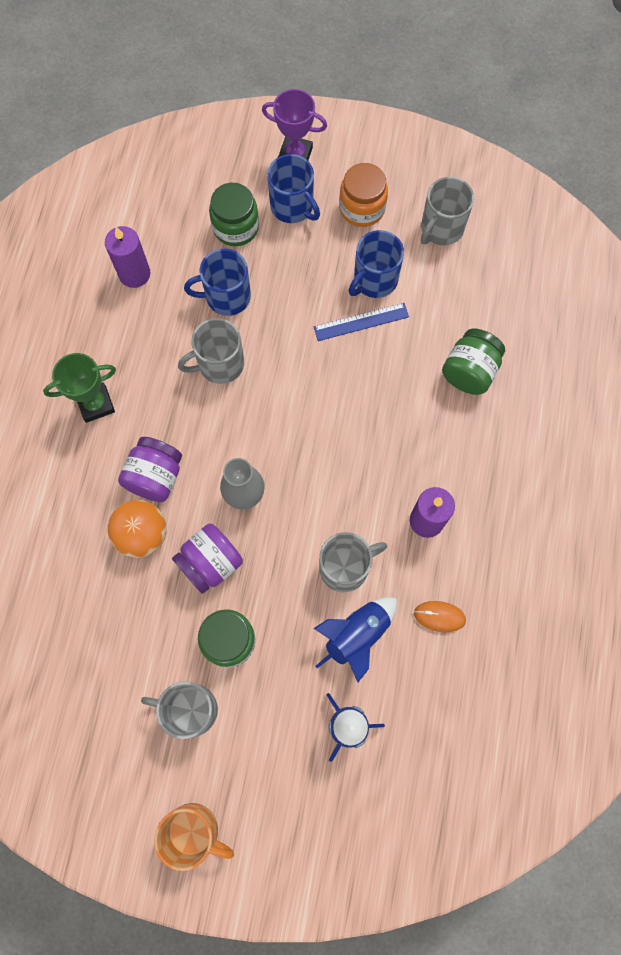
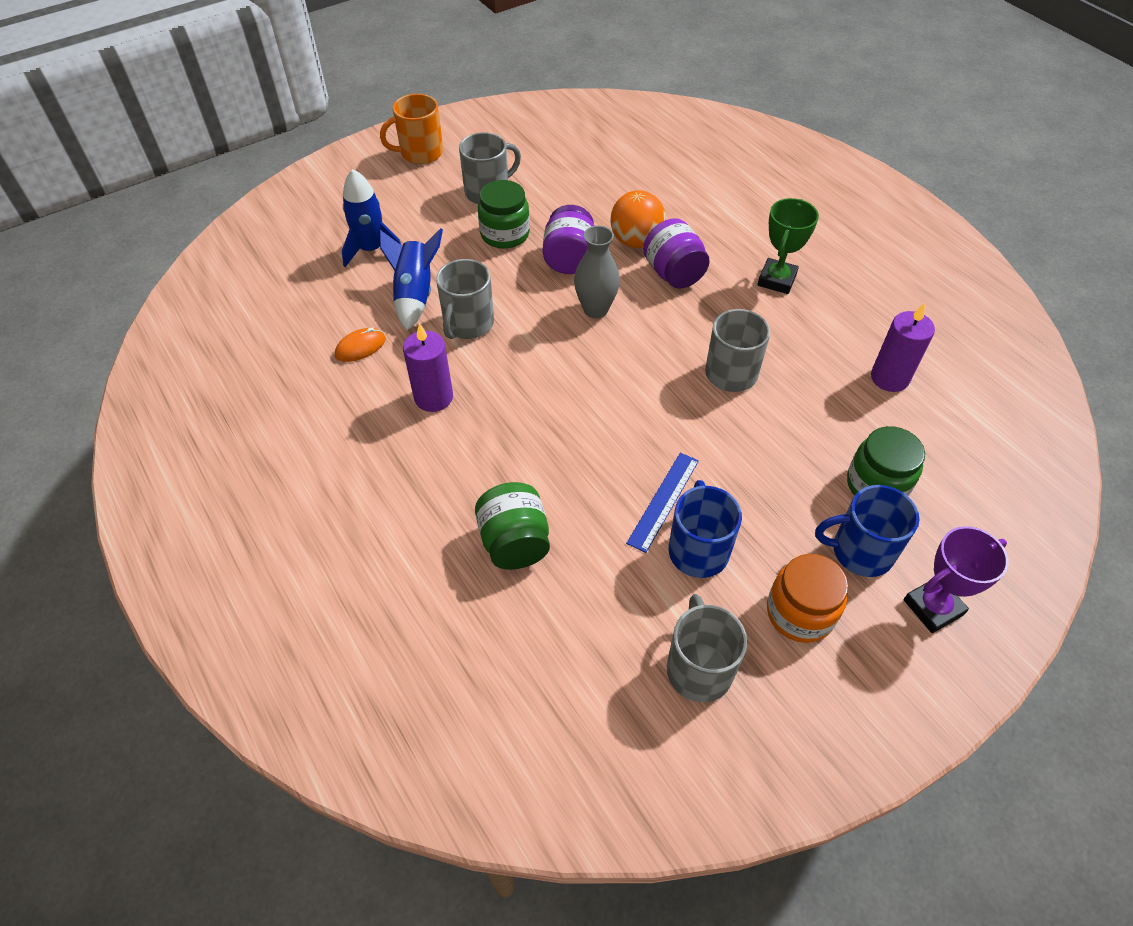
camera: 135 degrees right, 20 degrees down
blue mug [184,249,251,316] -> none

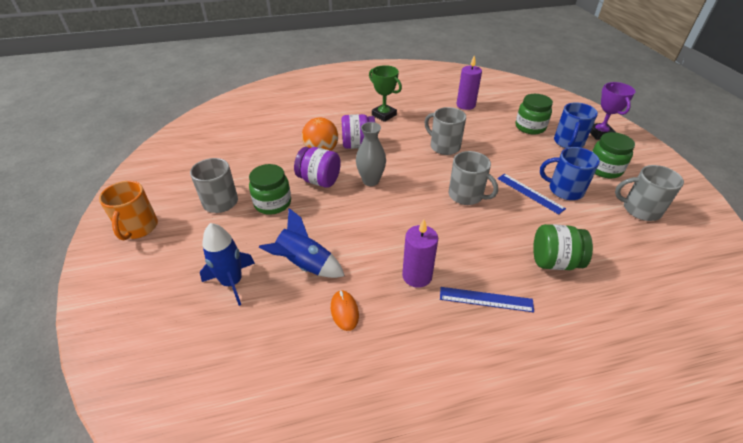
camera: 70 degrees left, 10 degrees down
grey mug [436,259,494,339] -> grey mug moved to [449,151,498,205]
orange jar [767,554,848,643] -> green jar [592,132,635,178]
none -> blue ruler [440,287,534,312]

